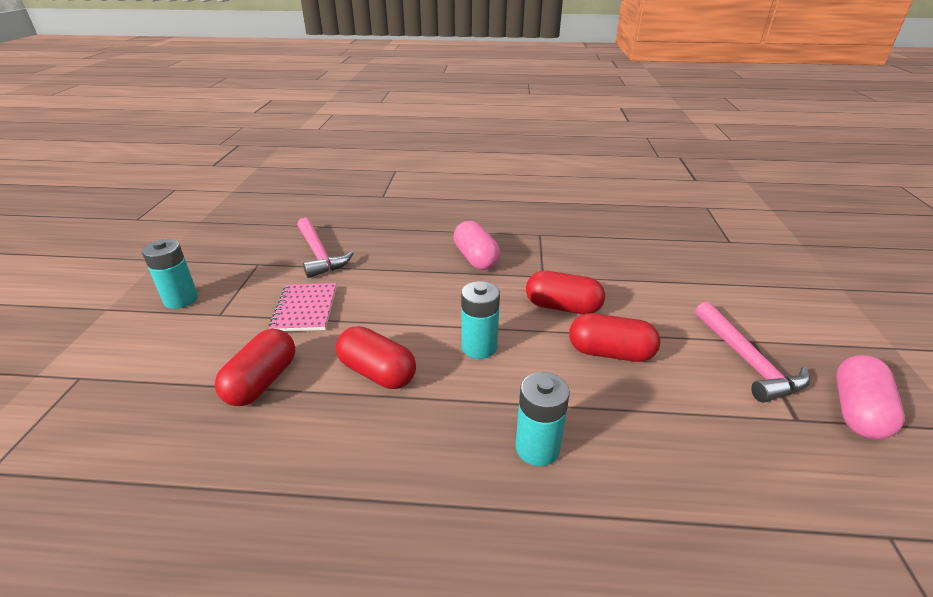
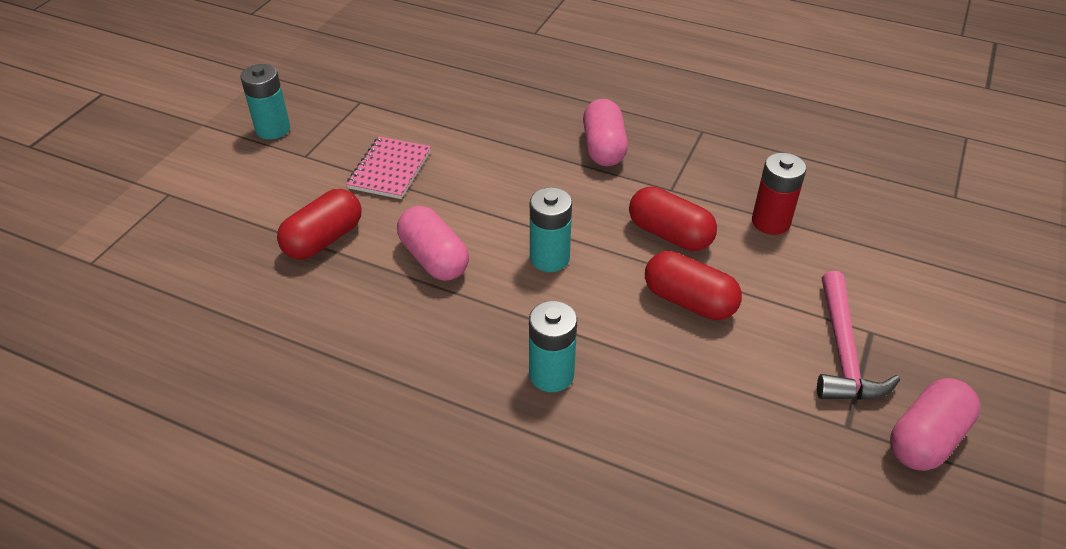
camera: 20 degrees right, 10 degrees up
pink hammer [297,218,354,278] -> none
red capsule [336,326,416,389] -> pink capsule [397,206,469,281]
none -> red battery [752,153,806,235]

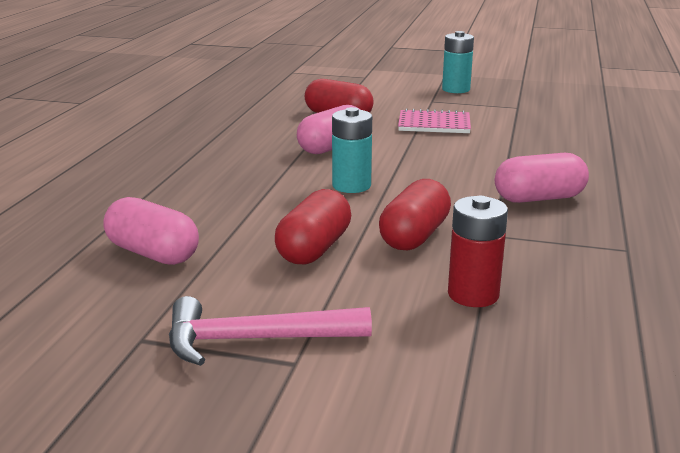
camera: 80 degrees right, 20 degrees down
turquoise battery [529,301,577,392] -> none
pink capsule [890,378,980,471] -> pink capsule moved to [103,197,199,265]

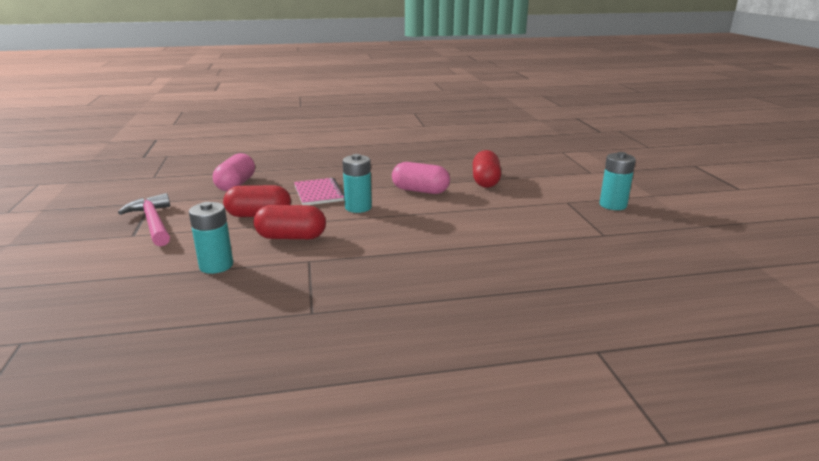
camera: 65 degrees right, 0 degrees up
pink notebook [398,108,471,133] -> pink notebook moved to [294,178,344,205]
red battery [448,196,508,307] -> turquoise battery [189,202,233,274]
pink capsule [495,153,589,203] -> none

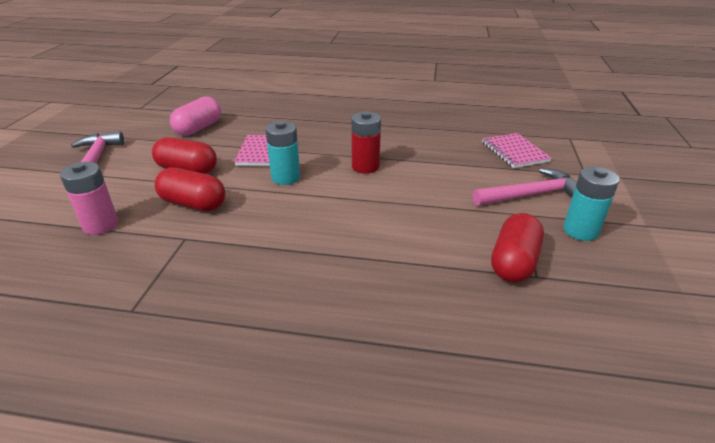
camera: 20 degrees right, 10 degrees up
turquoise battery [189,202,233,274] -> pink battery [60,162,118,235]
pink capsule [392,162,450,194] -> red battery [351,111,381,174]
red capsule [473,150,501,188] -> red capsule moved to [491,213,544,283]
none -> pink hammer [473,168,577,206]
none -> pink notebook [482,133,552,168]

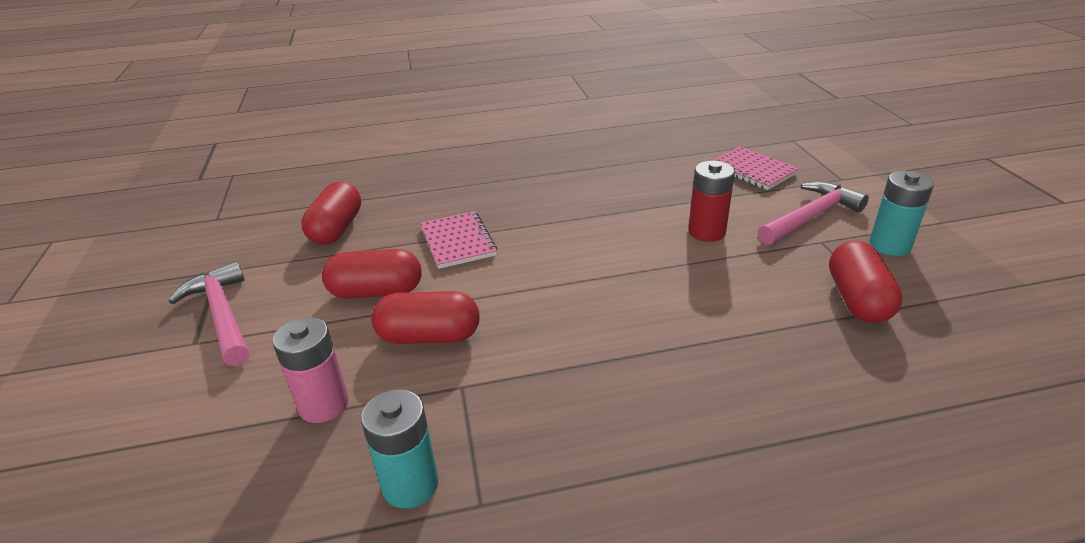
camera: 20 degrees left, 0 degrees up
pink capsule [170,97,221,136] -> red capsule [301,182,361,245]
turquoise battery [265,121,300,185] -> turquoise battery moved to [361,389,439,509]
red battery [351,111,381,174] -> red battery moved to [688,161,735,242]

